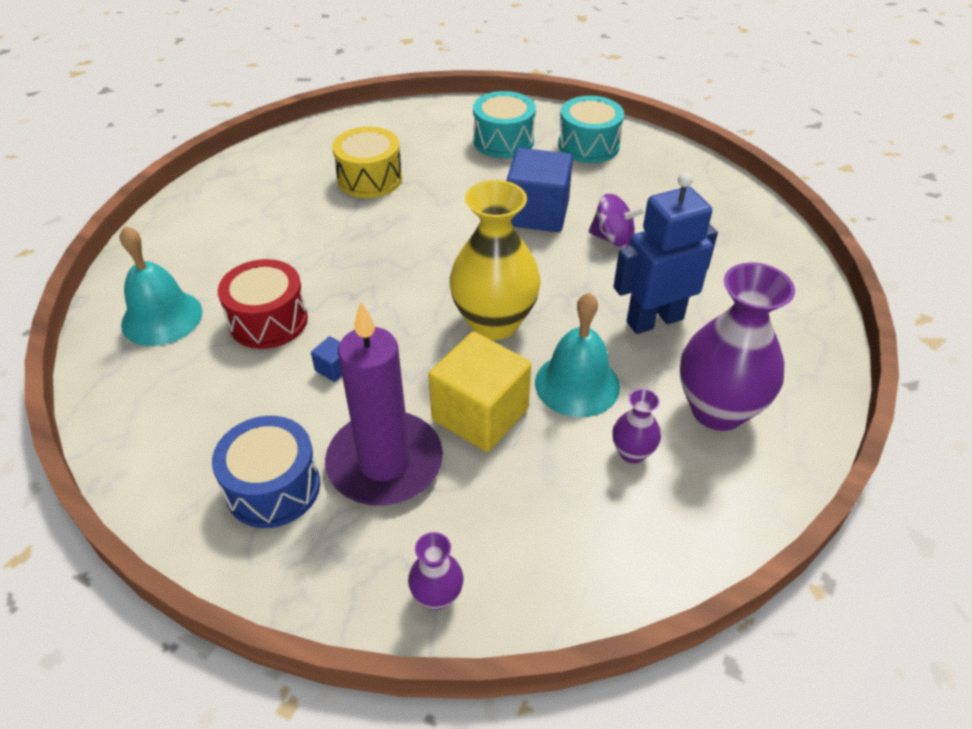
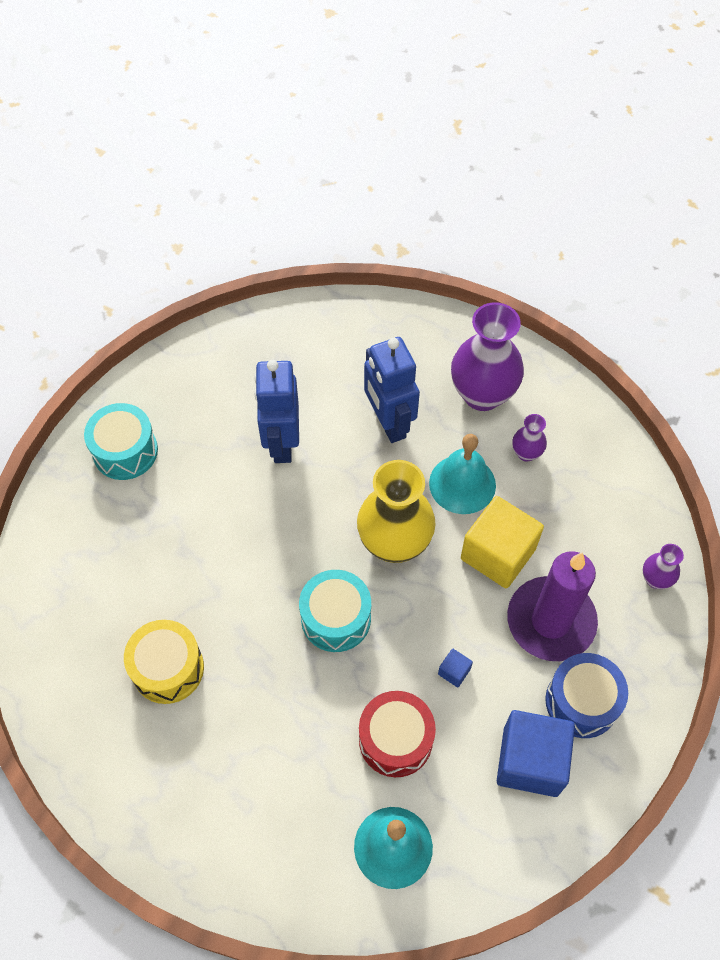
camera: 90 degrees left, 15 degrees up
turquoise drum [473,91,536,158] -> turquoise drum moved to [299,570,371,652]
blue cube [506,148,573,232] -> blue cube moved to [497,710,575,797]
purple spinning top [588,193,646,248] -> blue robot [254,360,299,463]

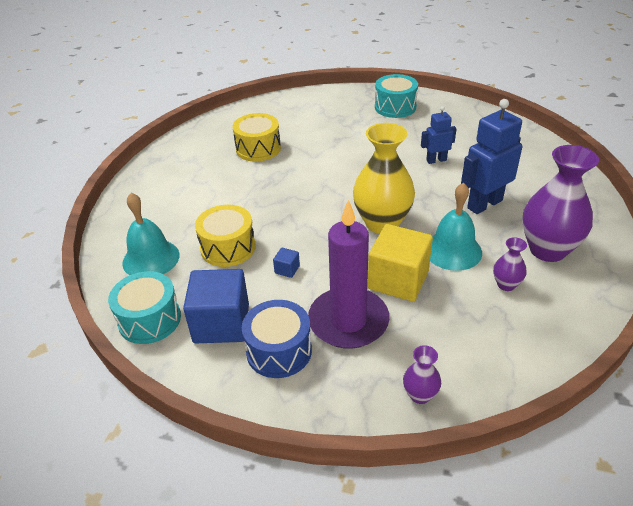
camera: 80 degrees right, 20 degrees down
blue robot [254,360,299,463] -> blue robot [421,106,457,164], size x0.57
turquoise drum [299,570,371,652] -> turquoise drum moved to [108,271,181,344]
red drum [359,691,436,777] -> yellow drum [195,205,256,267]

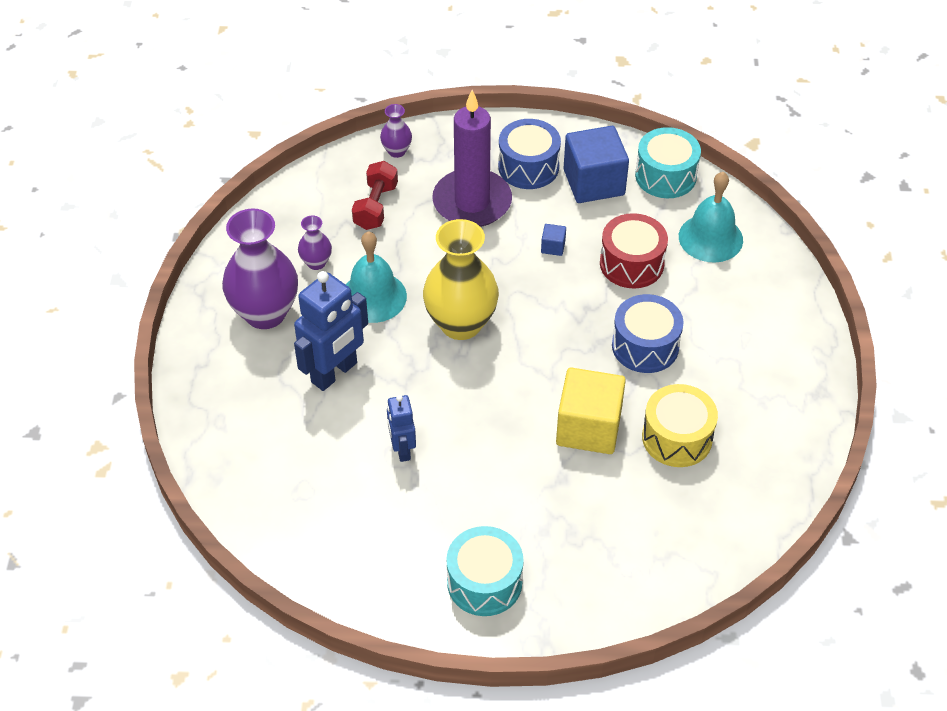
camera: 165 degrees right, 10 degrees up
yellow drum [195,205,256,267] -> red drum [600,213,668,288]
yellow cube [368,224,433,302] -> yellow cube moved to [556,368,626,454]
blue robot [421,106,457,164] -> blue robot turned 105 degrees clockwise [387,395,416,462]
none -> red dumbbell [352,161,398,230]
none -> blue drum [612,294,684,373]

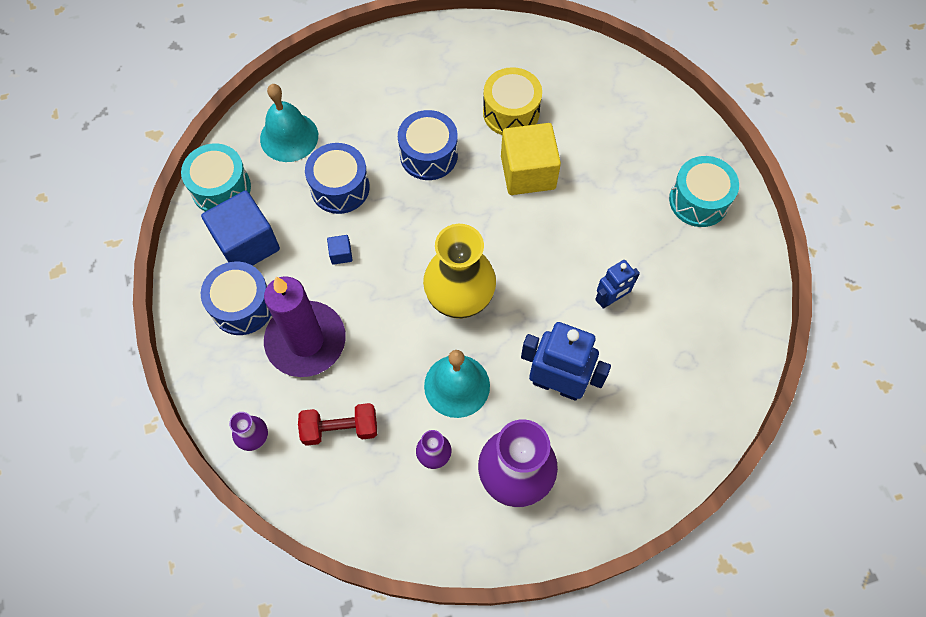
camera: 110 degrees left, 15 degrees up
red drum [600,213,668,288] -> blue drum [305,143,370,214]

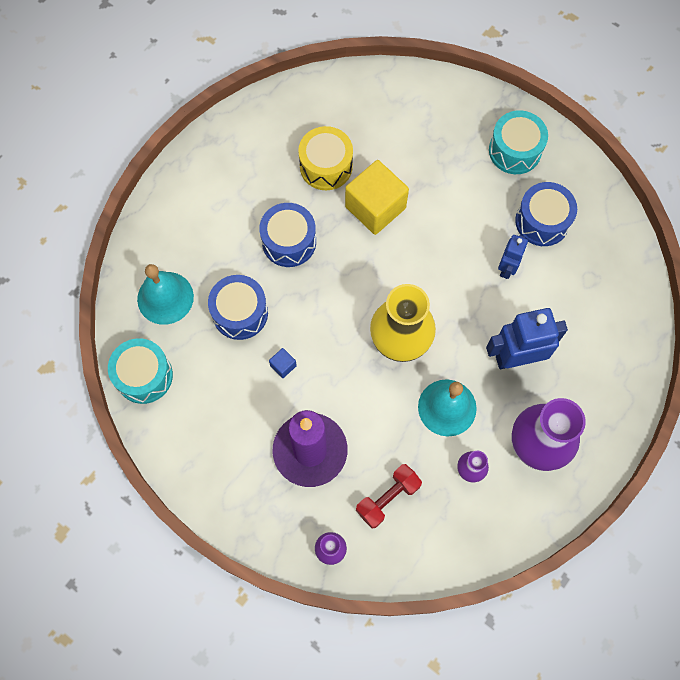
camera: 35 degrees left, 5 degrees up
blue cube [201,190,280,266] -> none
blue drum [201,262,271,335] -> blue drum moved to [515,182,577,246]

